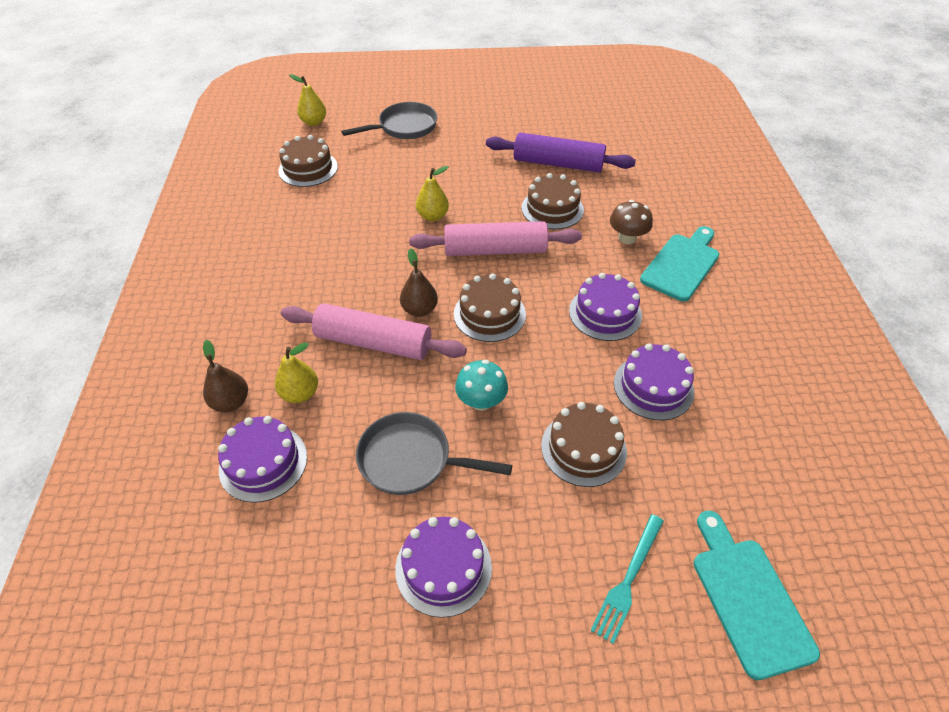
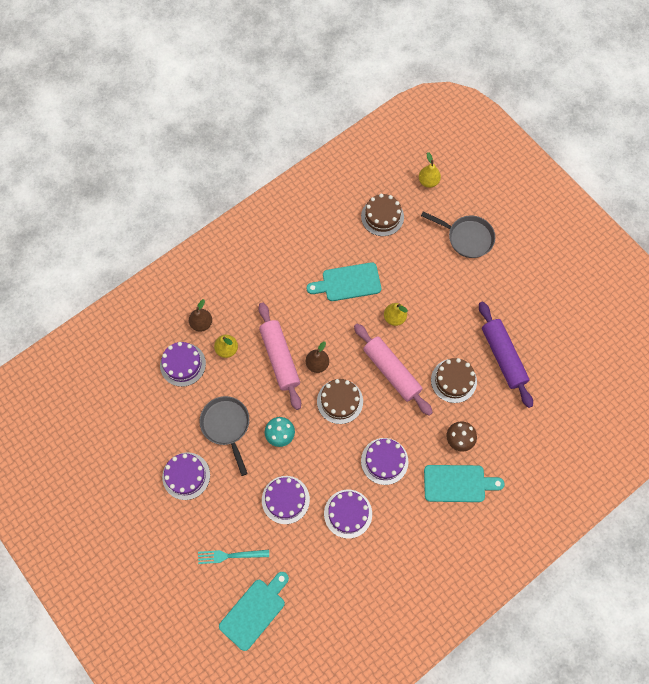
camera: 55 degrees right, 20 degrees up
brown cake [541,402,627,487] -> purple cake [262,476,310,524]
none -> turquoise cutting board [307,262,381,301]

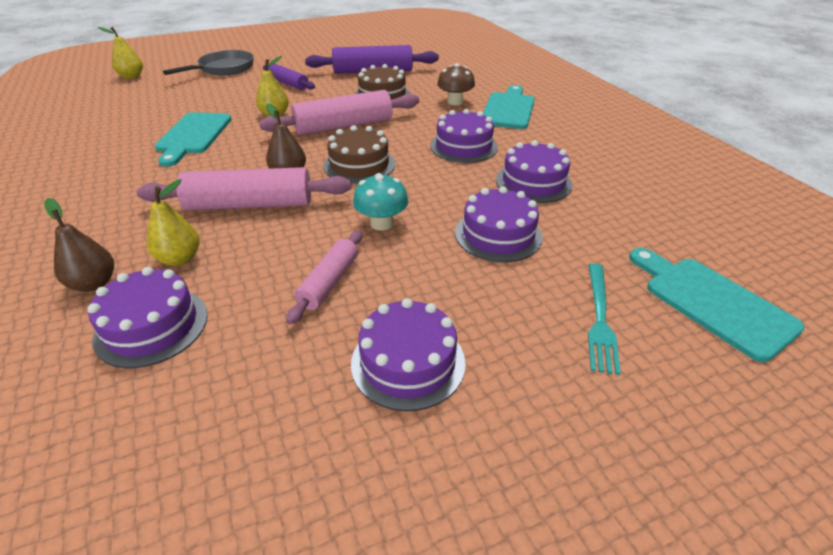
camera: 75 degrees left, 30 degrees down
grey pan [199,396,249,476] -> pink rolling pin [286,230,362,324]
brown cake [361,194,404,236] -> none
none -> purple rolling pin [263,64,315,90]

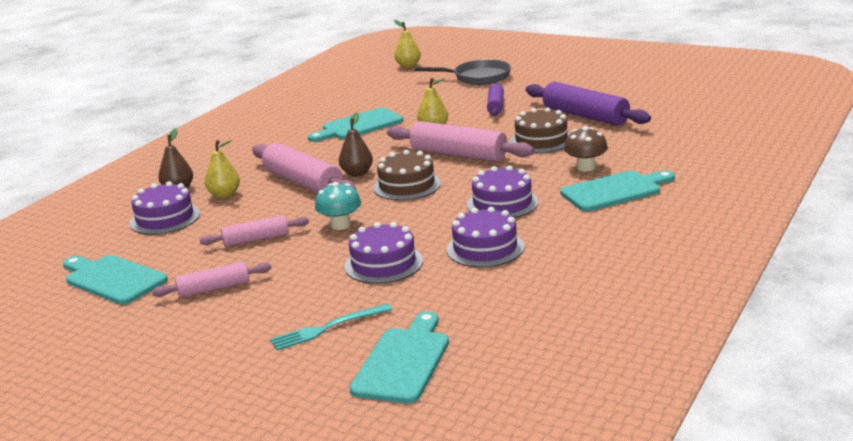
camera: 55 degrees right, 15 degrees down
purple cake [351,298,466,411] -> pink rolling pin [152,262,271,298]
none -> turquoise cutting board [63,255,168,305]

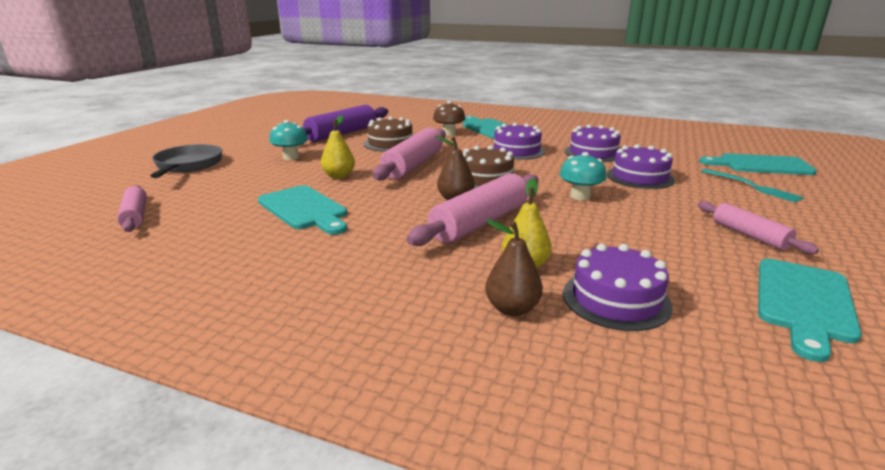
camera: 100 degrees left, 0 degrees up
pink rolling pin [199,215,309,247] -> pink rolling pin moved to [117,185,147,232]
yellow pear [394,20,421,68] -> none
purple rolling pin [487,83,504,116] -> turquoise mushroom [269,120,308,160]

